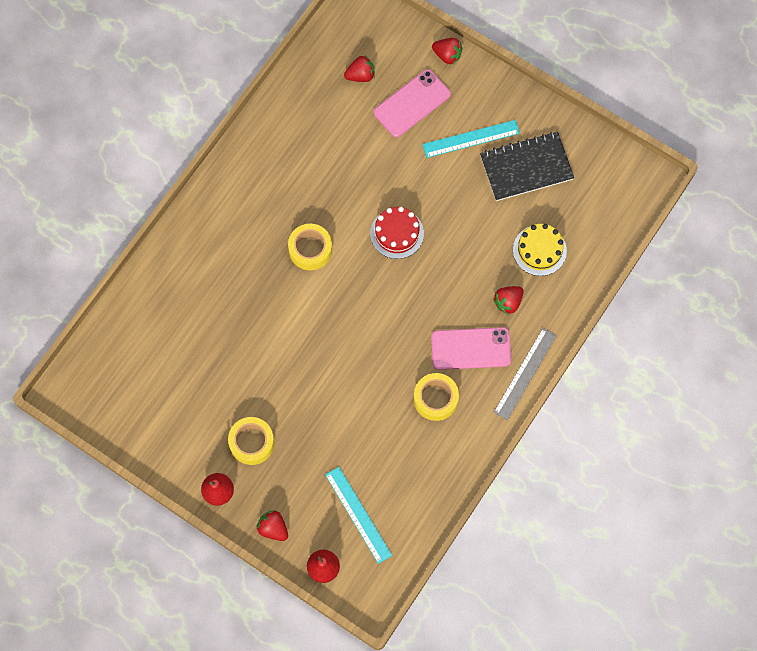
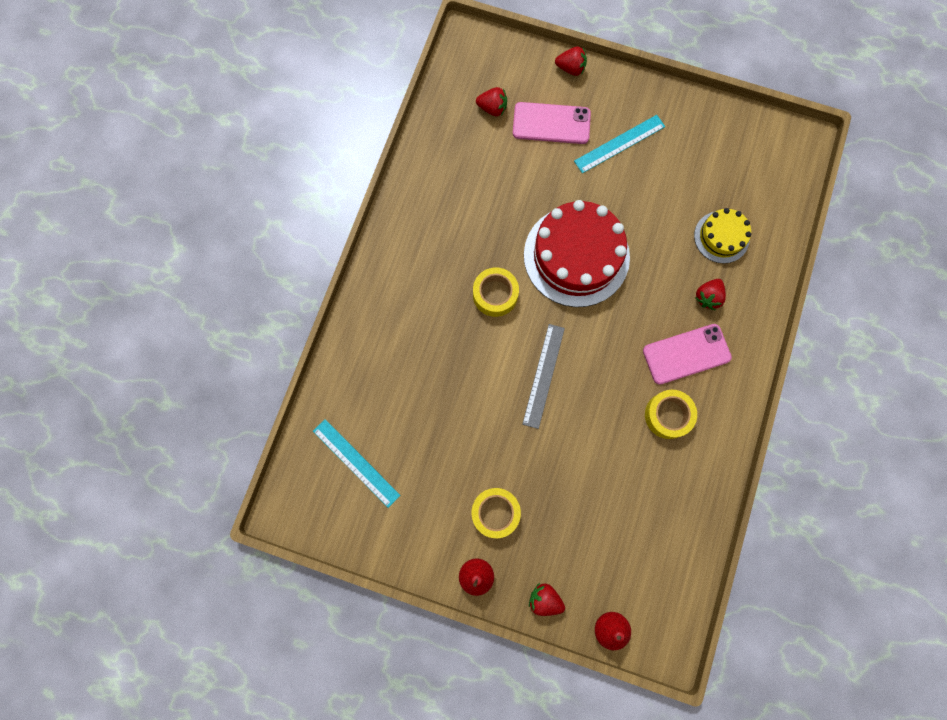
camera: 15 degrees left, 5 degrees up
turquoise ruler [325,467,392,564] -> turquoise ruler moved to [313,419,400,508]
red strawberry [344,56,375,82] -> red strawberry turned 45 degrees clockwise [476,87,507,116]
red cake [370,207,424,259] -> red cake [524,200,630,307], size x1.91
pink phone [374,69,451,137] -> pink phone turned 60 degrees clockwise [513,102,591,144]
black notebook [480,132,574,201] -> none
grey ruler [493,328,557,420] -> grey ruler moved to [522,324,565,429]

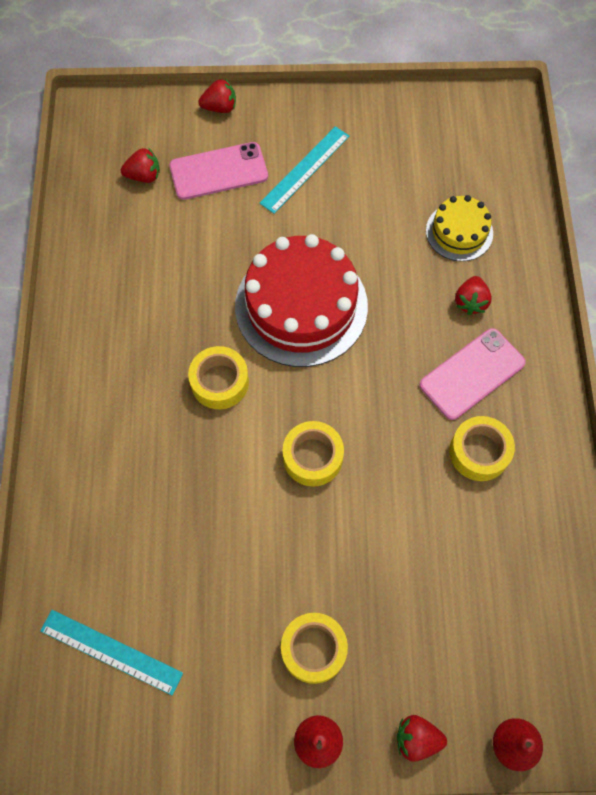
camera: 20 degrees left, 10 degrees down
grey ruler [522,324,565,429] -> yellow tape [283,421,344,487]

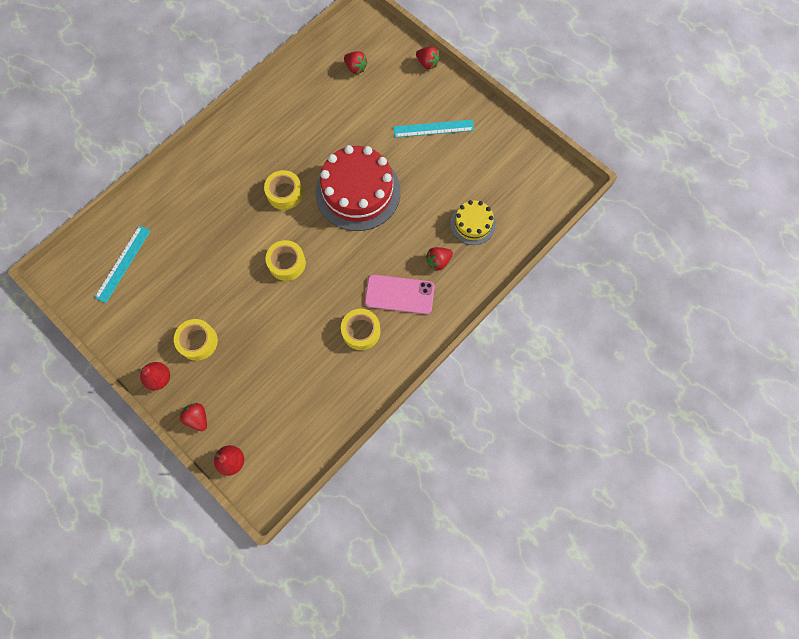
camera: 45 degrees right, 5 degrees up
turquoise ruler [40,610,183,696] -> turquoise ruler turned 45 degrees clockwise [94,225,151,303]
pink phone [169,142,268,200] -> none

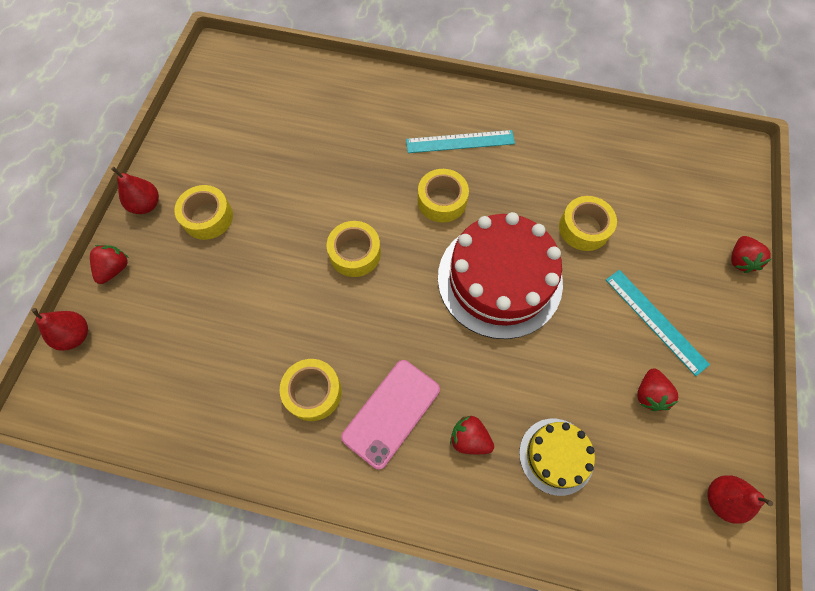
camera: 60 degrees right, 5 degrees down
turquoise ruler [94,225,151,303] -> turquoise ruler moved to [406,130,515,153]
red strawberry [344,51,368,74] -> red strawberry moved to [637,368,678,411]
pink phone [365,275,435,314] -> pink phone turned 60 degrees clockwise [341,360,440,470]
none -> yellow tape [559,196,617,251]
none -> red pear [707,475,773,524]

